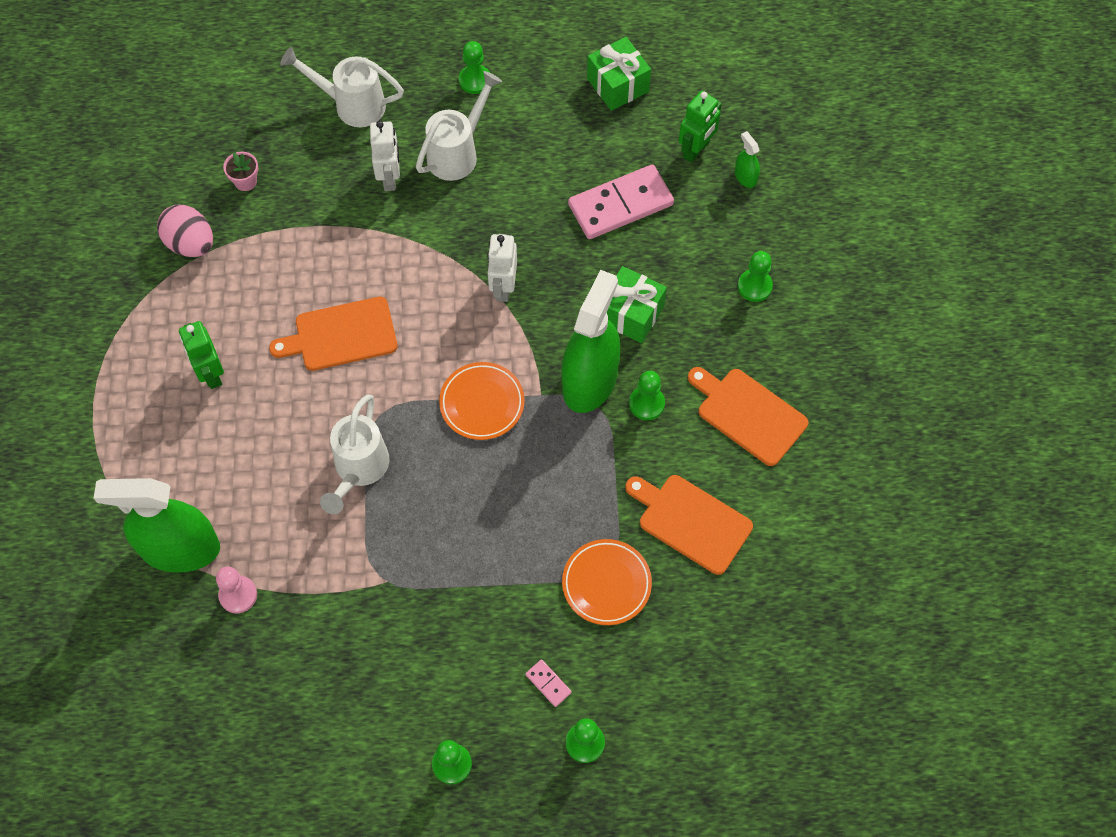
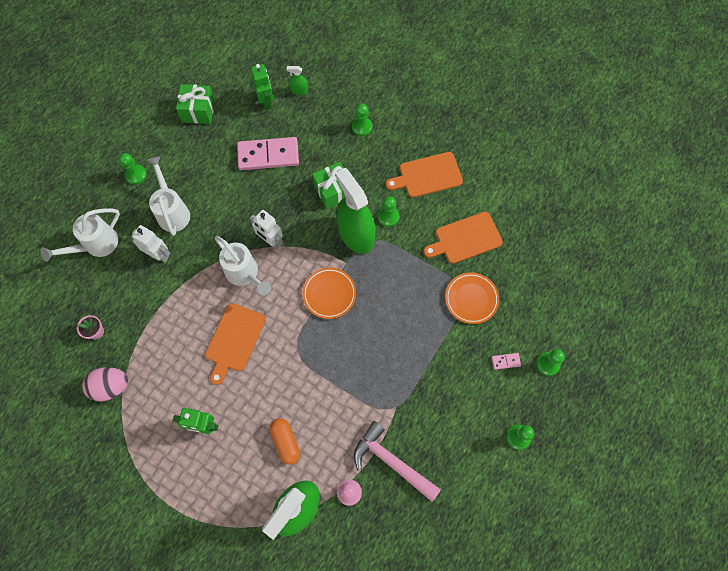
camera: 55 degrees left, 5 degrees up
white watering can [320,394,390,514] -> white watering can moved to [215,236,271,295]
pink domino [568,165,674,239] -> pink domino turned 75 degrees clockwise [237,137,299,170]
none -> orange capsule [269,418,300,465]
none -> pink hammer [354,421,441,502]

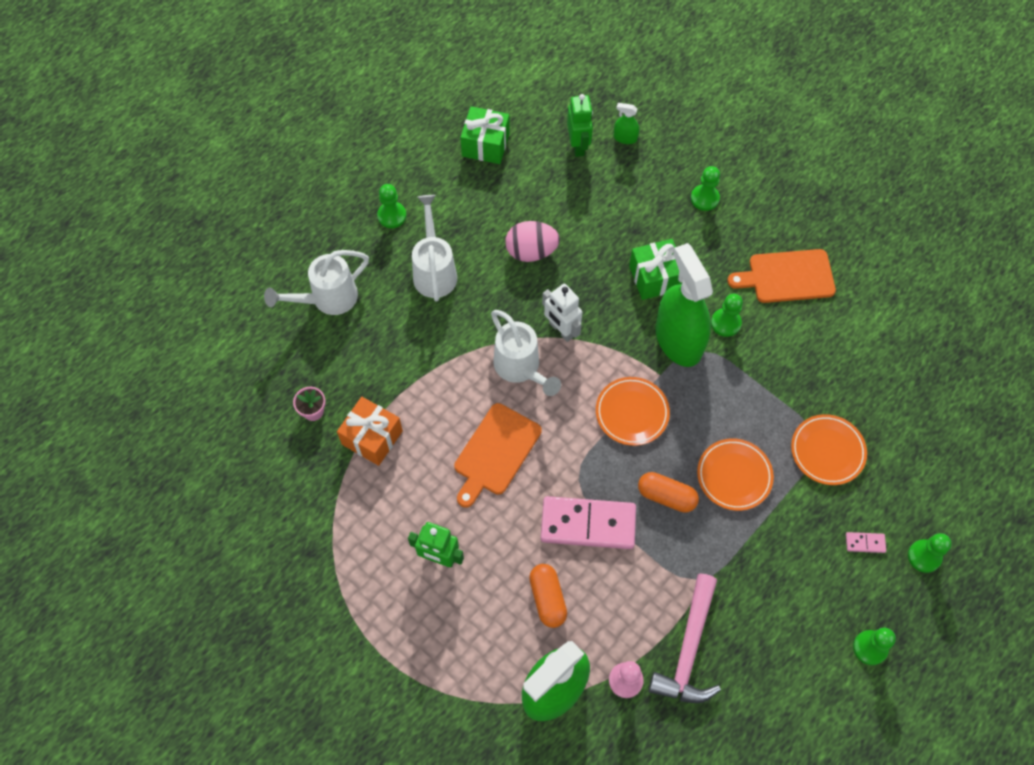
camera: 10 degrees right, 5 degrees down
pink egg [82,367,128,402] -> pink egg moved to [505,221,560,262]
white robot [132,225,170,263] -> none
pink domino [237,137,299,170] -> pink domino moved to [541,496,636,549]
pink hammer [354,421,441,502] -> pink hammer turned 120 degrees counterclockwise [649,573,721,703]
orange cutting board [423,212,503,264] -> none
none -> orange gift [337,397,403,466]
none -> orange capsule [638,472,699,513]
none -> orange plate [697,439,774,511]

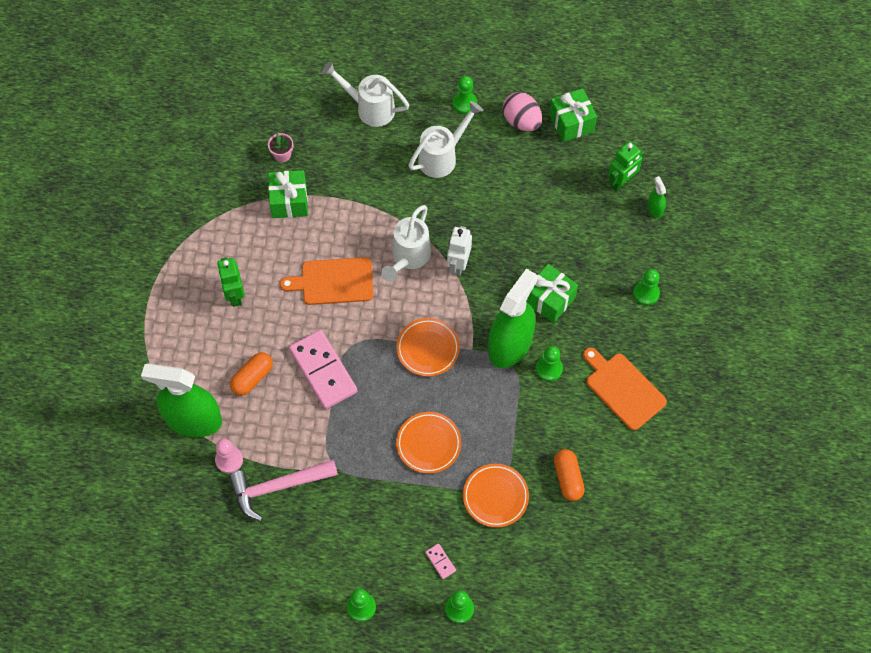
camera: 55 degrees right, 0 degrees up
orange gift [337,397,403,466] -> green gift [268,170,308,218]
pink egg [505,221,560,262] -> pink egg moved to [503,92,542,131]
orange capsule [638,472,699,513] -> orange capsule moved to [554,449,585,501]

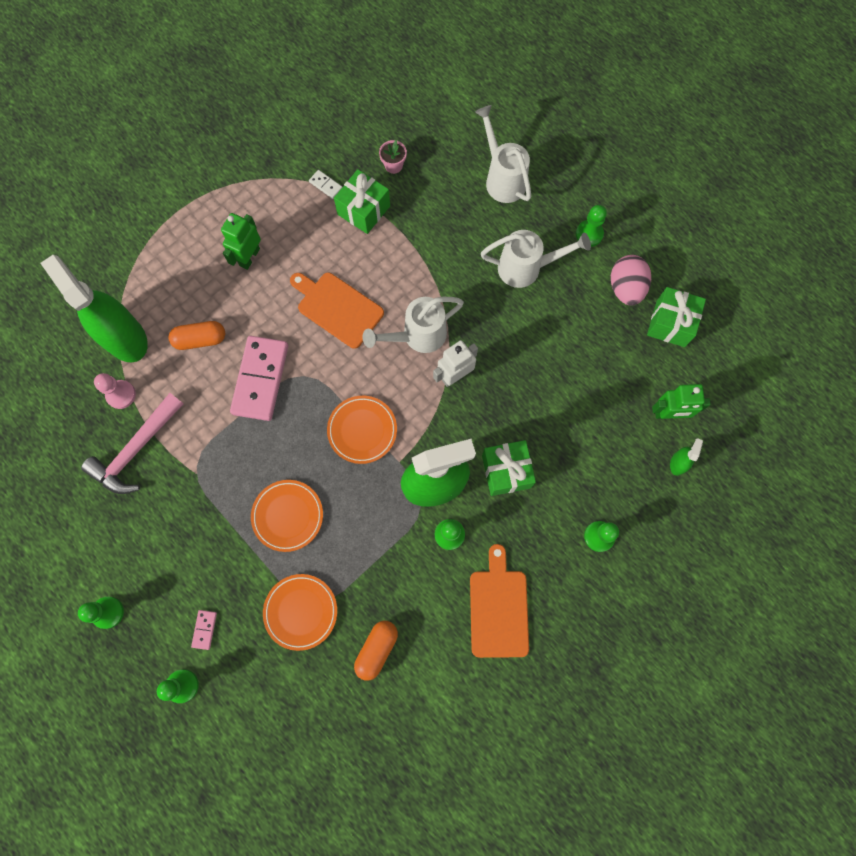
camera: 40 degrees right, 10 degrees up
pink hammer [229,459,338,521] -> pink hammer turned 75 degrees counterclockwise [81,393,183,494]
none -> white domino [309,170,342,199]

